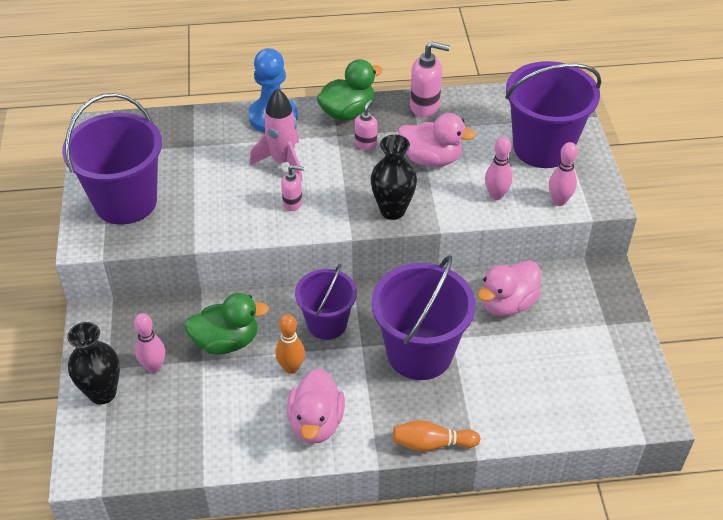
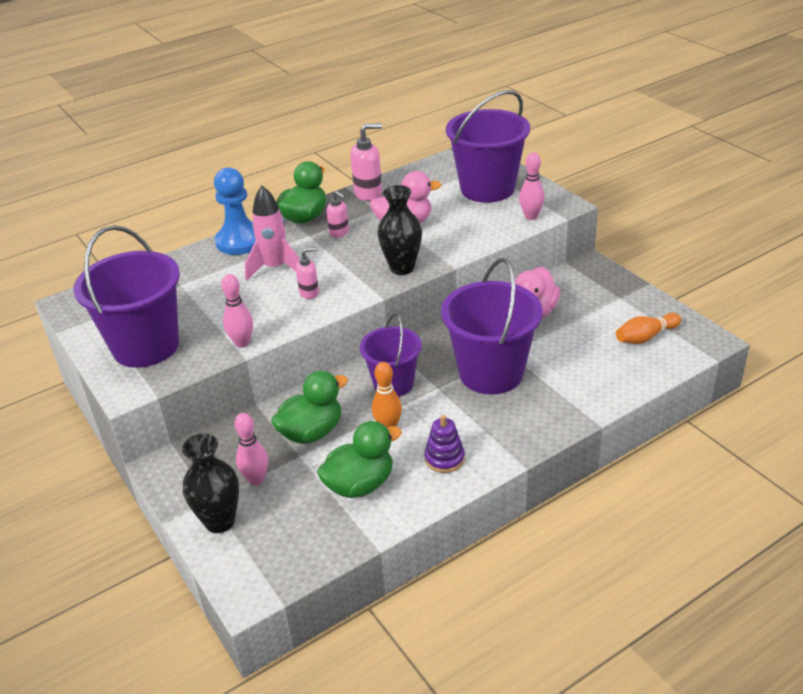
camera: 25 degrees left, 10 degrees down
pink duck [287,368,345,444] -> purple stacking toy [424,415,465,473]
pink soap dispenser [355,100,377,150] -> pink soap dispenser turned 135 degrees clockwise [326,191,349,237]
orange bowling pin [393,420,481,452] -> orange bowling pin moved to [616,313,681,344]
pink bowling pin [485,137,513,200] -> pink bowling pin moved to [221,274,253,348]
none -> green duck [317,421,402,498]

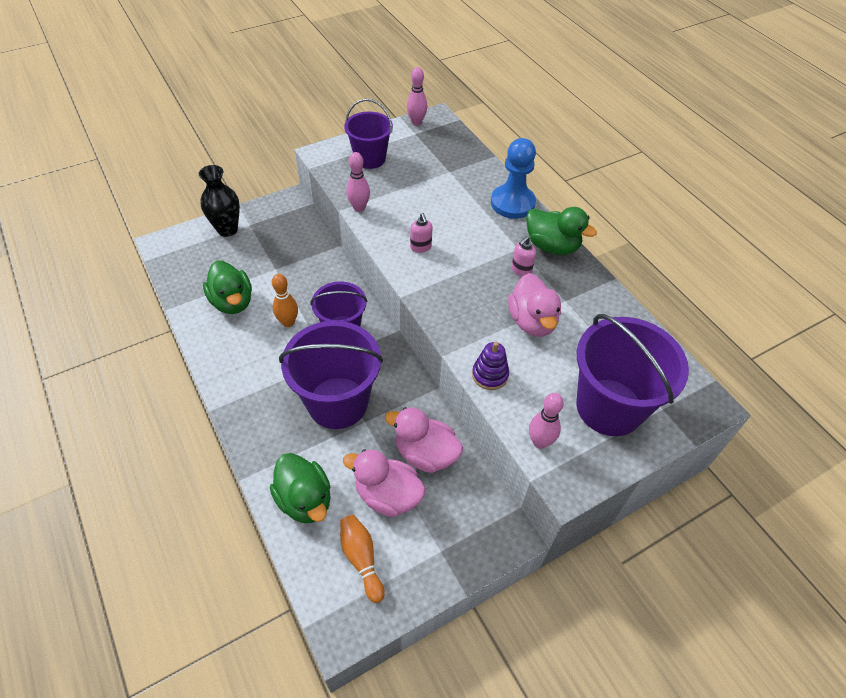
camera: 90 degrees right, 15 degrees up
purple bucket [73,225,180,368] -> purple bucket [344,99,393,169], size x0.62
pink bowling pin [234,413,268,485] -> pink bowling pin moved to [407,67,428,125]
pink rocket [245,185,300,281] -> none
green duck [271,371,348,444] -> green duck moved to [270,453,331,523]
pink soap dispenser [350,123,382,201] -> none
black vase [377,185,422,275] -> none
purple stacking toy [424,415,465,473] -> purple stacking toy moved to [472,342,509,390]
none -> pink duck [343,449,426,517]

